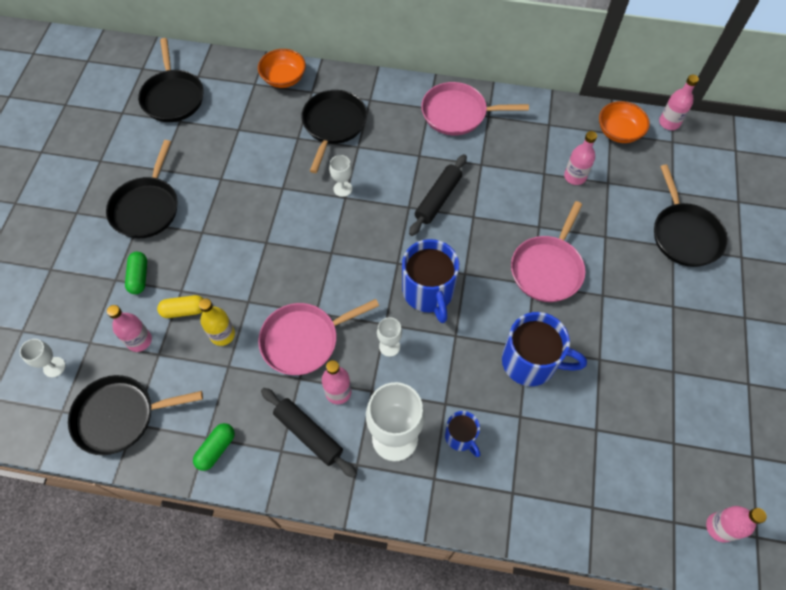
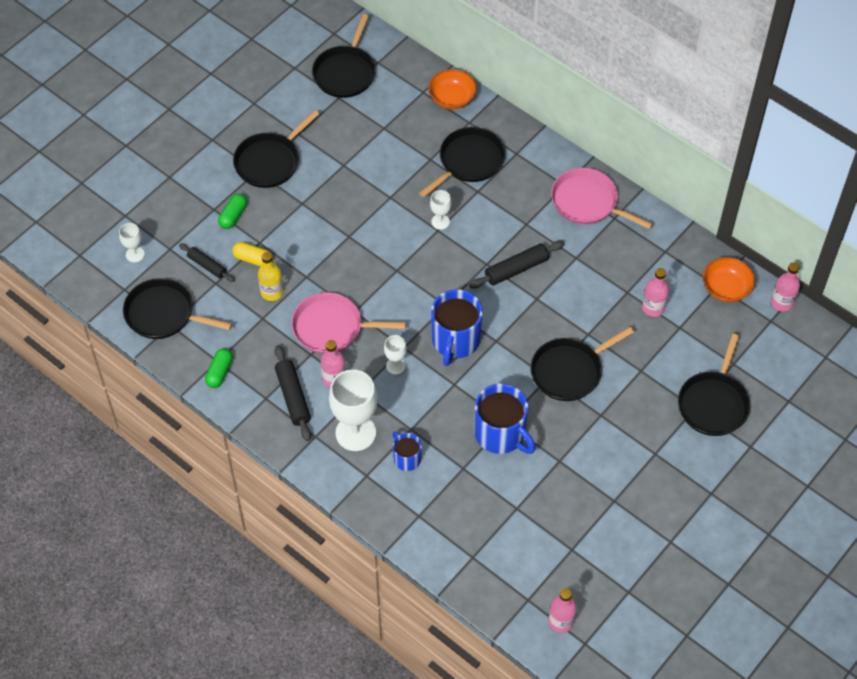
camera: 30 degrees right, 5 degrees down
pink bottle [107,305,152,352] -> black rolling pin [179,243,235,282]
green capsule [193,423,235,471] -> green capsule turned 45 degrees counterclockwise [205,348,233,388]
blue mug [445,411,480,457] -> blue mug turned 150 degrees clockwise [392,431,422,471]
pink pan [511,201,585,302] -> black pan [531,326,634,401]

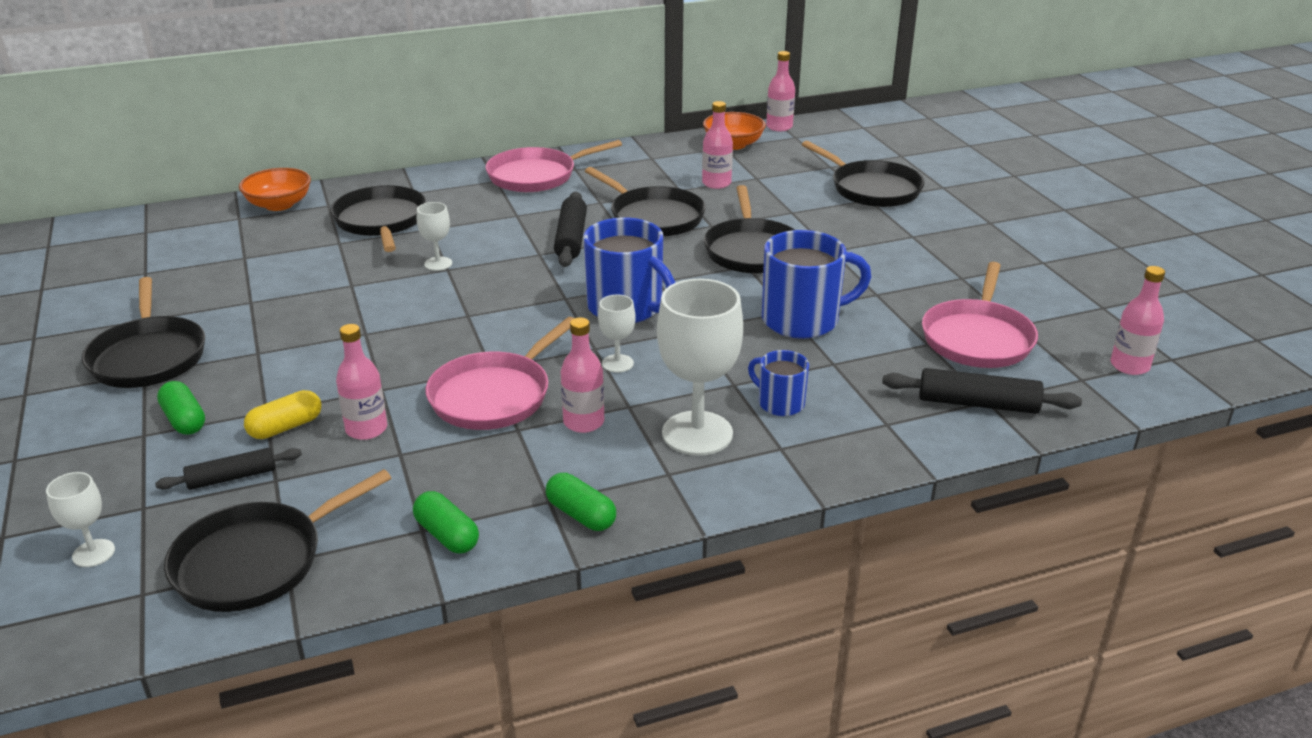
camera: 60 degrees left, 25 degrees down
yellow bottle [258,252,283,301] -> pink bottle [336,324,387,440]
black rolling pin [275,345,311,441] -> black rolling pin moved to [882,368,1082,414]
black pan [312,14,376,98] -> black pan moved to [585,167,706,237]
blue mug [392,431,422,471] -> blue mug turned 45 degrees clockwise [748,350,809,416]
none -> green capsule [546,473,616,531]
none -> pink pan [922,262,1038,368]

